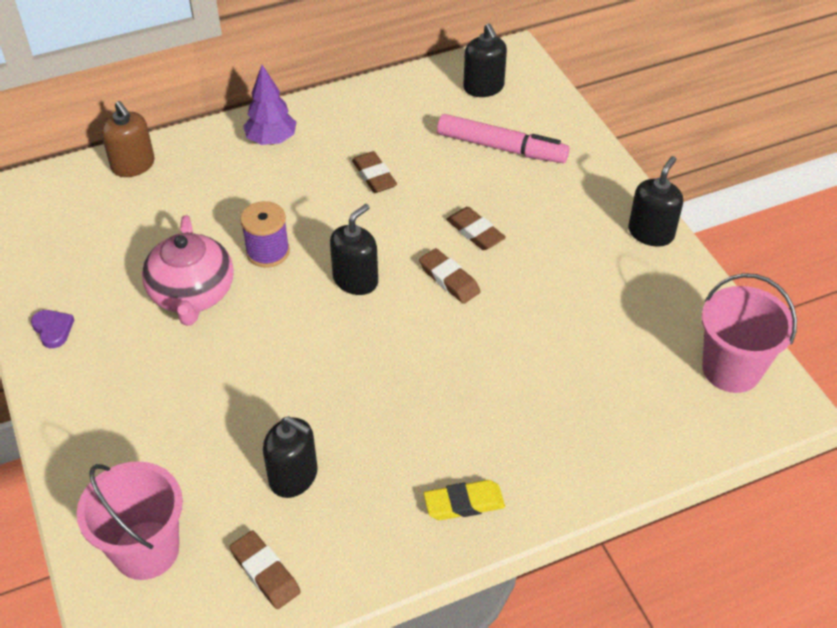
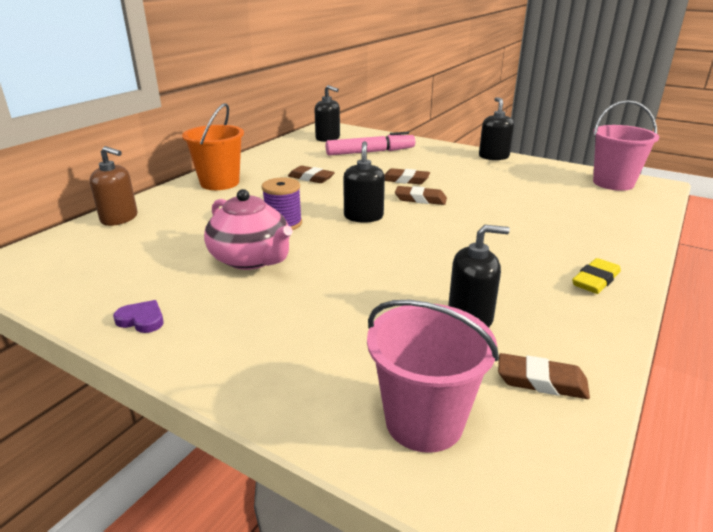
camera: 35 degrees left, 20 degrees down
purple tree [243,65,297,145] -> orange bucket [182,103,244,190]

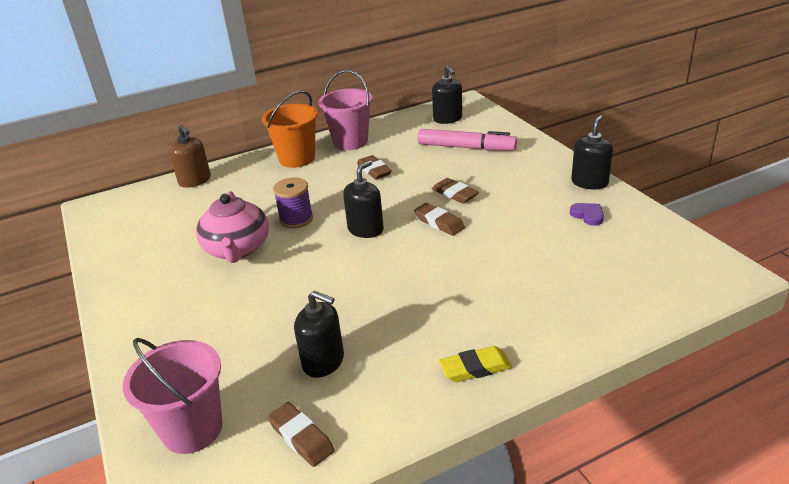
camera: 35 degrees right, 5 degrees up
purple heart [113,300,164,333] -> purple heart moved to [570,203,604,226]
pink bucket [593,100,659,191] -> pink bucket moved to [319,70,373,150]

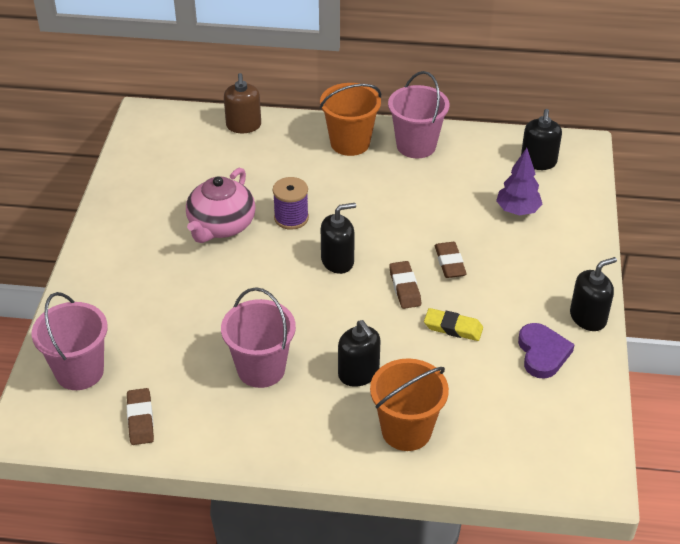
camera: 30 degrees right, 10 degrees up
black soap dispenser [294,290,344,378] -> black soap dispenser moved to [338,320,381,387]
brown eraser [357,155,392,179] -> none
pink marker [418,129,517,150] -> purple tree [496,148,542,216]
yellow eraser [439,346,512,382] -> yellow eraser moved to [424,308,483,341]
purple heart [570,203,604,226] -> purple heart [518,323,575,379], size x1.62
none -> pink bucket [221,287,296,388]
none -> orange bucket [370,358,449,451]

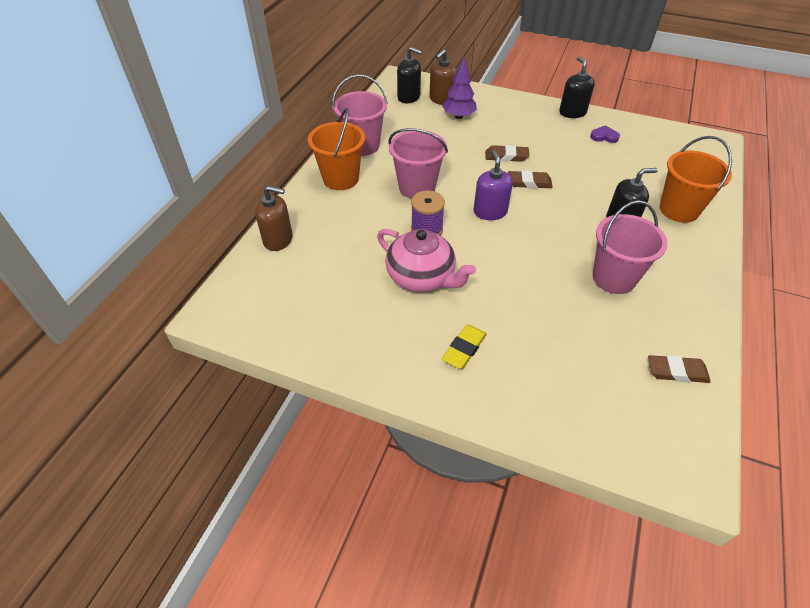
camera: 75 degrees left, 5 degrees up
pink bucket [31,292,108,390] -> pink bucket moved to [388,128,448,199]
black soap dispenser [321,203,356,274] -> purple soap dispenser [474,150,513,220]
yellow eraser [424,308,483,341] -> yellow eraser moved to [442,325,487,369]
purple heart [518,323,575,379] -> purple heart [590,125,620,143], size x0.62
none -> brown soap dispenser [429,49,457,105]

